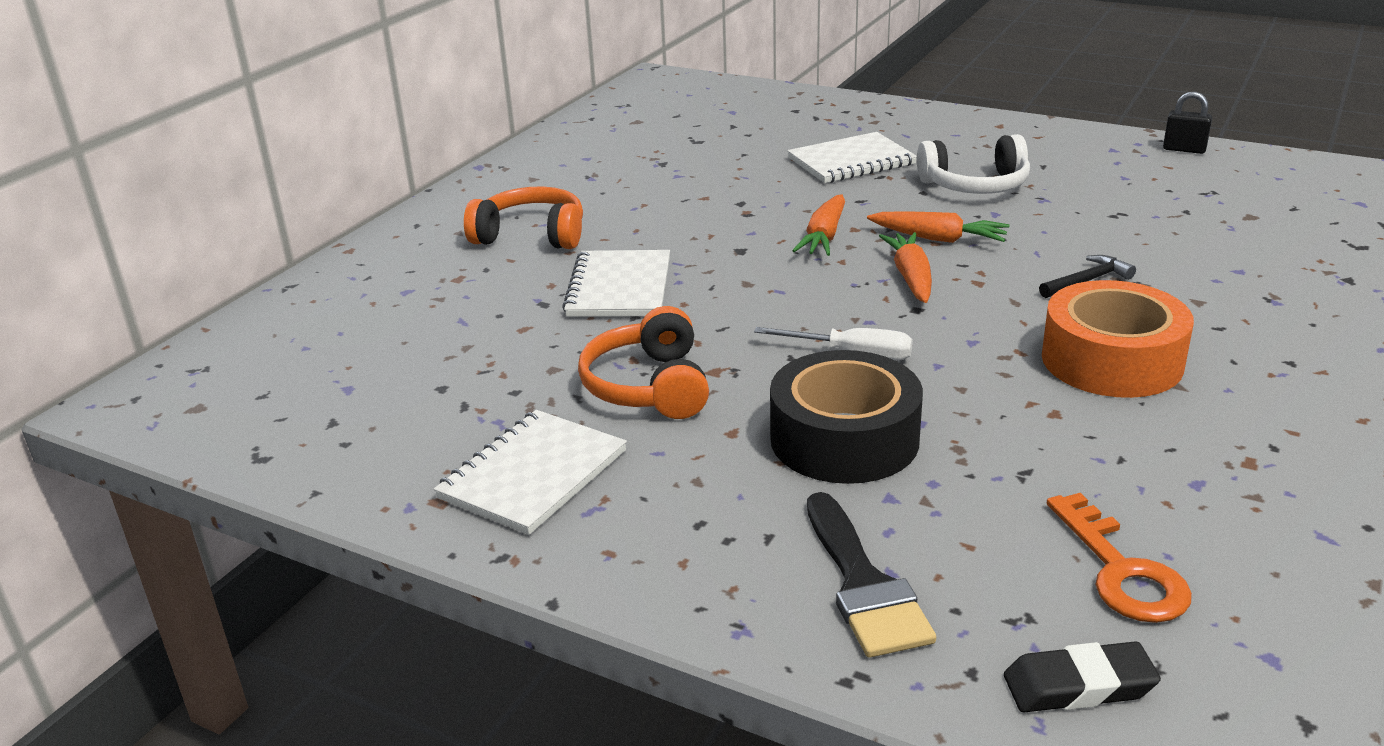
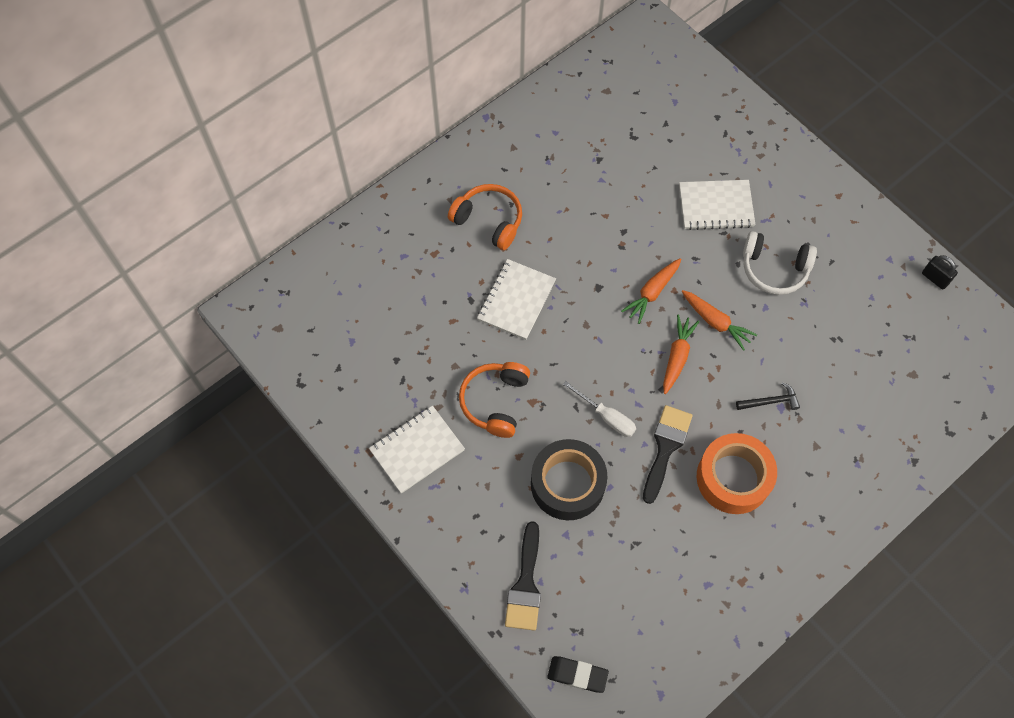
camera: 20 degrees right, 35 degrees up
orange key [1047,493,1192,623] -> none
none -> black brush [643,405,693,504]

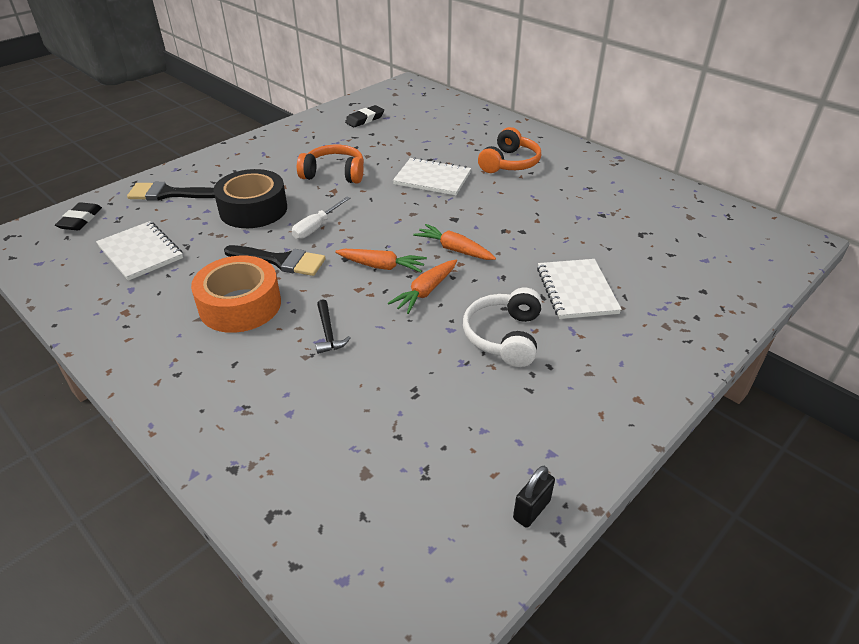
camera: 85 degrees right, 25 degrees down
white notebook [369,406,465,494] -> white notebook moved to [96,221,183,281]
none -> black eraser [345,105,384,127]

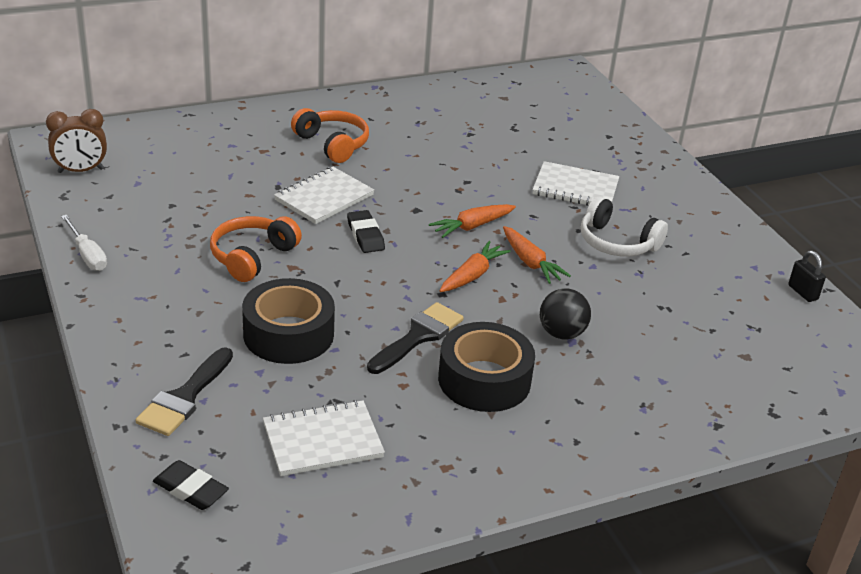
camera: 70 degrees left, 5 degrees down
orange tape [191,256,281,333] -> black tape [438,322,535,412]
white screwdriver [292,197,350,239] -> white screwdriver moved to [61,215,107,271]
black hammer [315,299,351,354] -> black ball [540,288,591,339]
black eraser [345,105,384,127] -> black eraser moved to [347,210,385,253]
none -> brown clock [46,109,107,173]

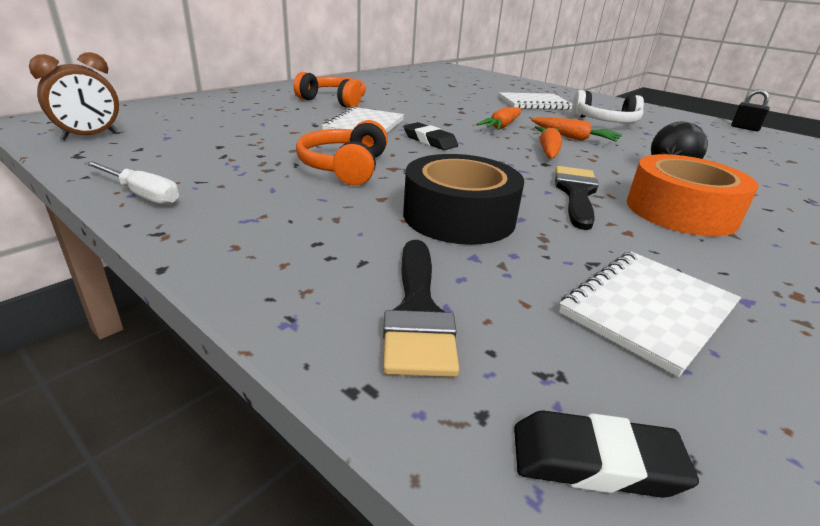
camera: 25 degrees left, 5 degrees down
black tape [438,322,535,412] -> orange tape [627,154,758,236]

